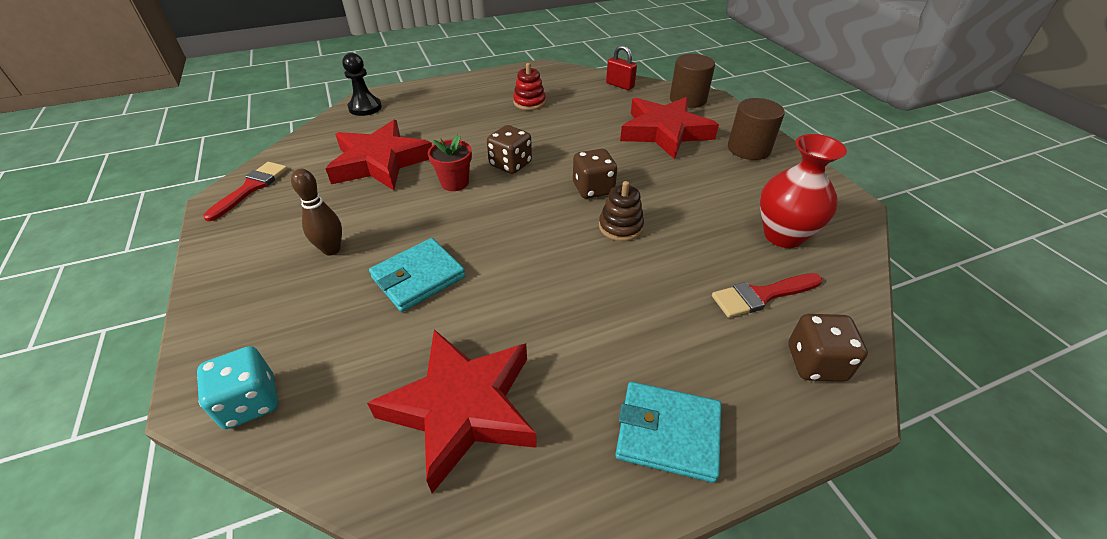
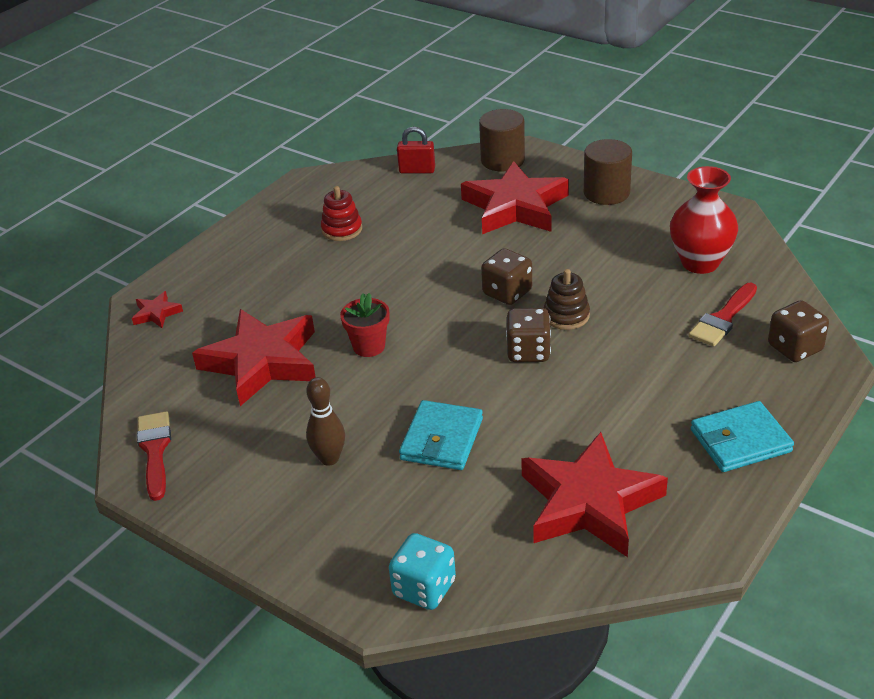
camera: 30 degrees left, 5 degrees down
black pawn [342,53,382,116] -> red star [132,291,183,328]
brown dice [487,125,532,174] -> brown dice moved to [506,308,551,362]

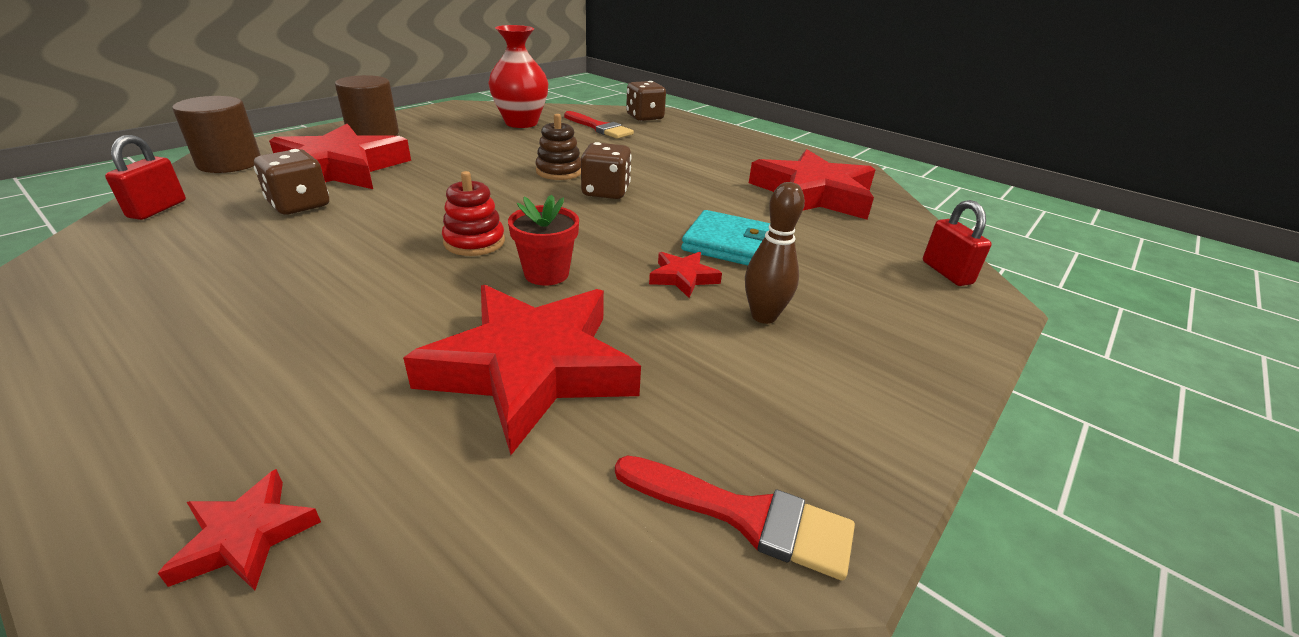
camera: 90 degrees left, 5 degrees down
red brush [137,411,171,501] -> red brush turned 150 degrees counterclockwise [615,455,855,581]
red stacking toy [321,186,362,241] -> red stacking toy moved to [442,171,505,256]
turquoise dice [389,533,456,610] -> red padlock [923,200,992,286]
brown dice [481,248,532,305] -> brown dice moved to [254,149,329,215]
turquoise wallet [691,401,794,472] -> none
none -> red star [649,252,722,298]

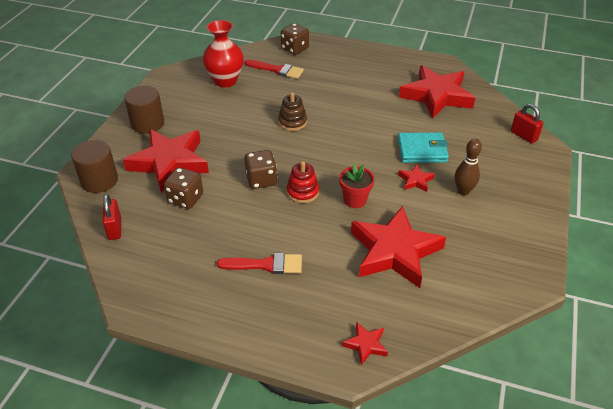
camera: 20 degrees left, 10 degrees up
brown dice [581,142,632,199] -> brown dice moved to [244,150,277,189]
red brush [615,455,855,581] -> red brush moved to [217,253,302,274]

